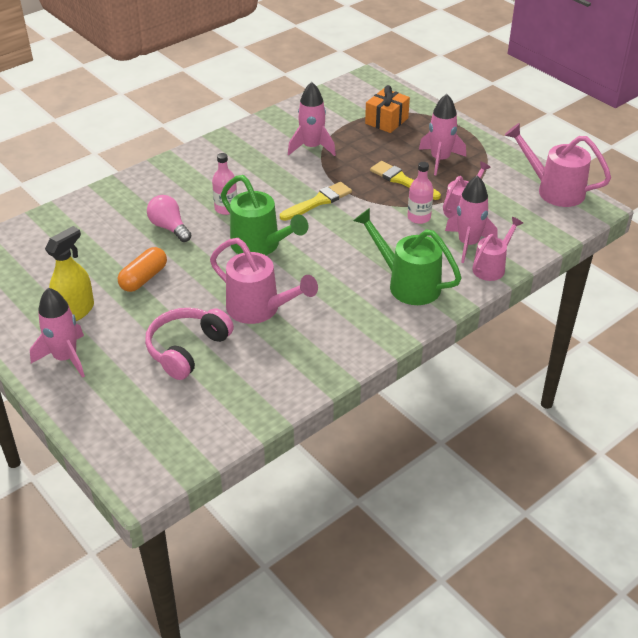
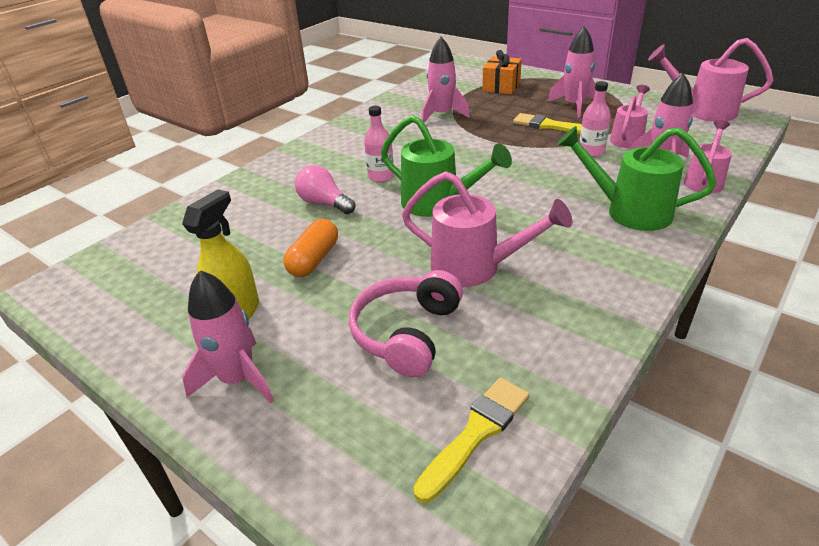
camera: 10 degrees left, 5 degrees down
yellow brush [280,182,352,221] -> yellow brush moved to [414,377,529,503]

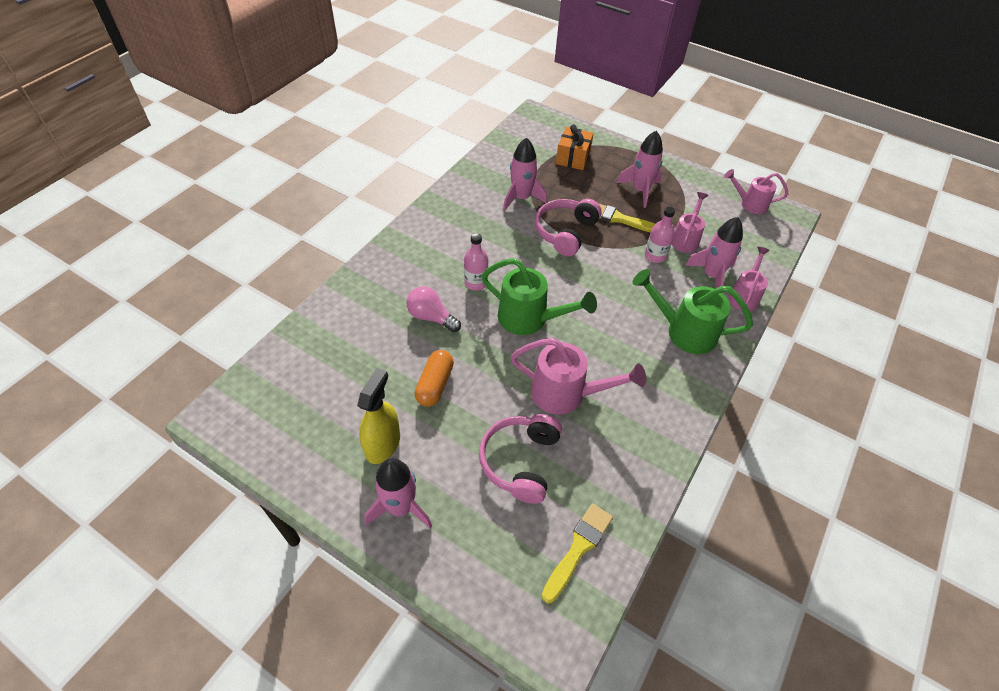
camera: 10 degrees left, 15 degrees up
pink watering can [648,38,773,122] -> pink watering can [724,169,788,214], size x0.64
none -> pink headphones [535,199,602,256]

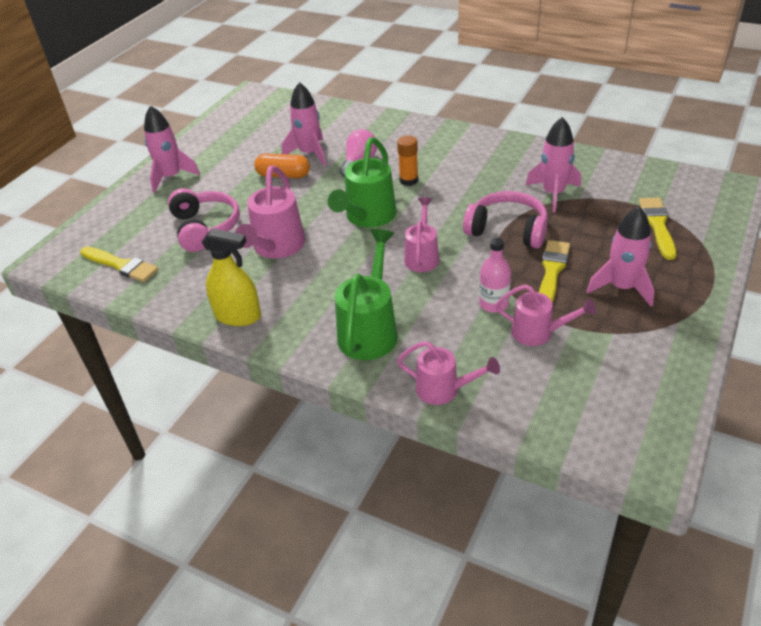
camera: 90 degrees right, 10 degrees down
yellow spray bottle [357,368,400,464] -> yellow spray bottle moved to [202,228,261,326]
pink bottle [464,233,488,291] -> orange glue stick [397,135,418,186]
pink headphones [479,414,562,504] -> pink headphones turned 60 degrees clockwise [168,188,240,252]
orange gift [556,124,594,170] -> yellow brush [639,198,677,260]
pink rocket [685,217,743,288] -> pink rocket moved to [282,82,326,166]
pink watering can [724,169,788,214] -> pink watering can moved to [404,197,439,272]

